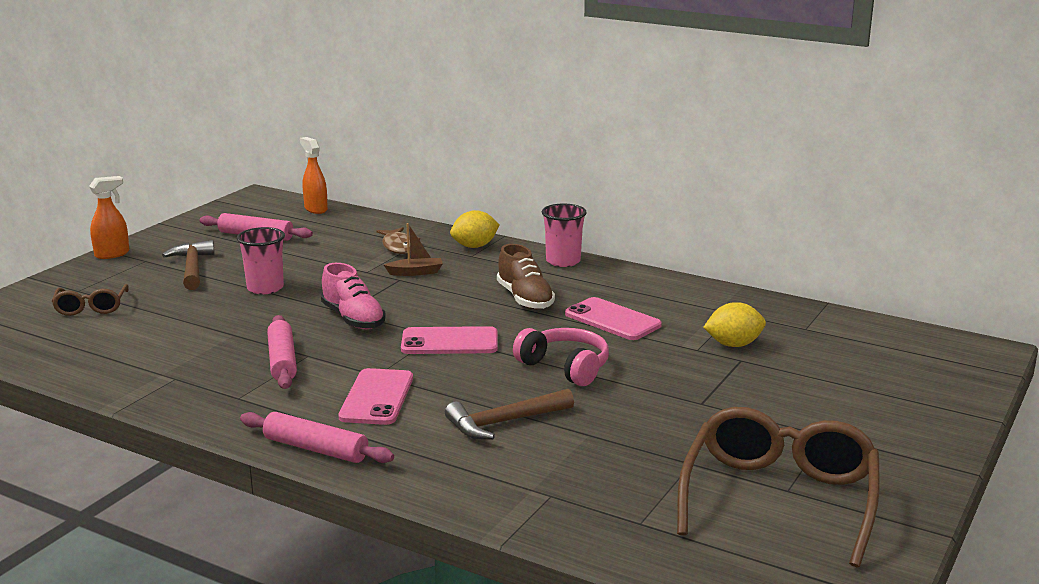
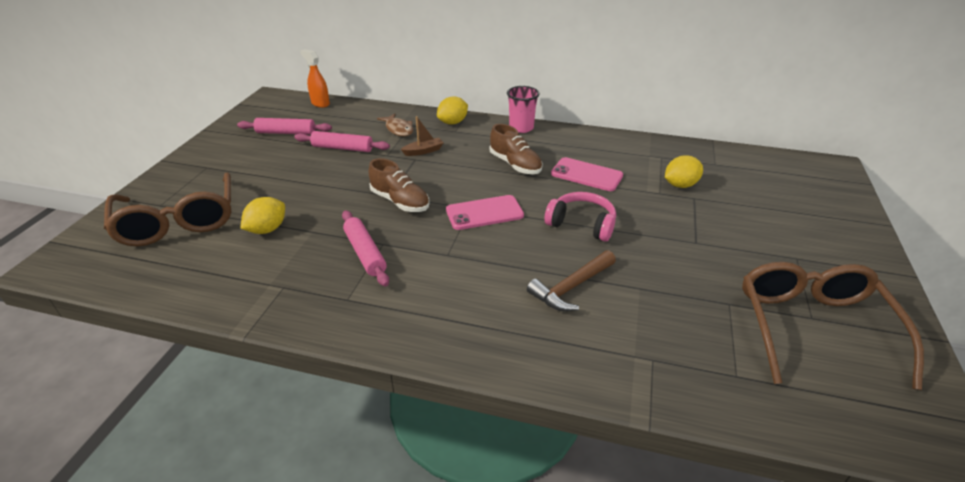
camera: 15 degrees left, 15 degrees up
brown glasses [52,284,129,316] -> brown glasses [104,172,231,246], size x2.01
orange spray bottle [89,176,129,259] -> none
brown hammer [162,240,215,290] -> none
pink cup [237,227,285,294] -> none
pink rolling pin [240,412,394,463] -> pink rolling pin moved to [294,131,390,152]
pink shoe [321,263,386,329] -> brown shoe [369,158,430,212]
pink phone [338,368,413,425] -> none
none -> yellow lemon [240,197,285,234]

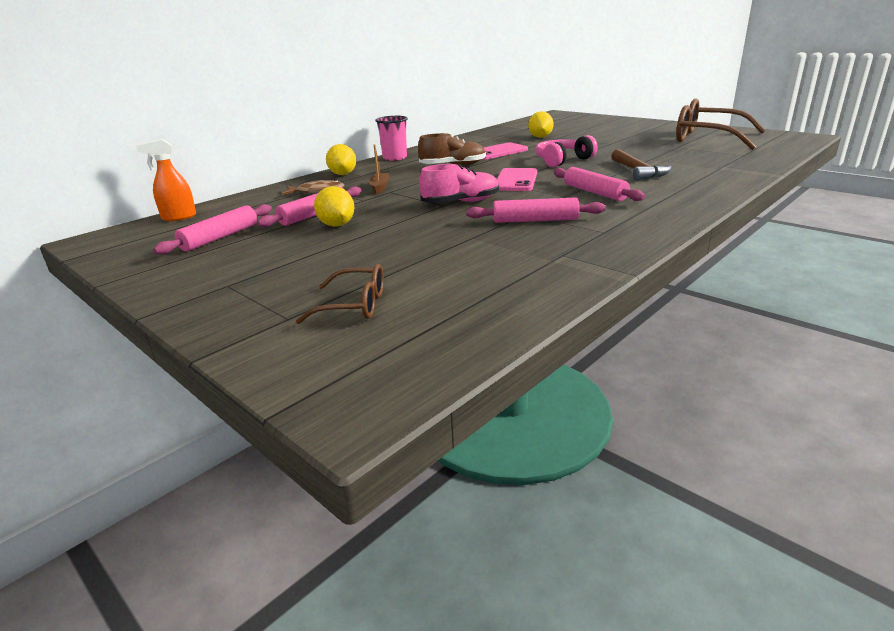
camera: 60 degrees left, 10 degrees down
brown glasses [104,172,231,246] -> brown glasses [296,264,384,324], size x0.50
yellow lemon [240,197,285,234] -> yellow lemon moved to [314,186,355,227]
brown shoe [369,158,430,212] -> pink shoe [419,164,499,203]
none -> pink rolling pin [554,167,645,201]

